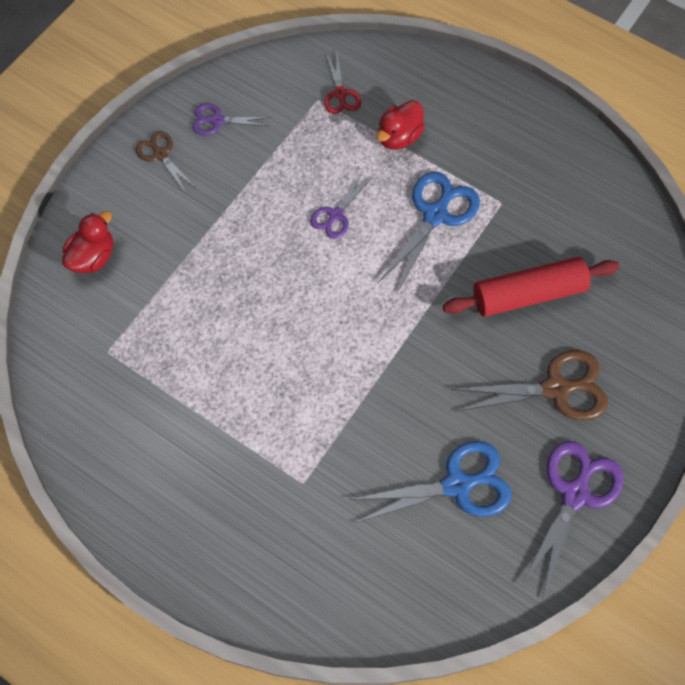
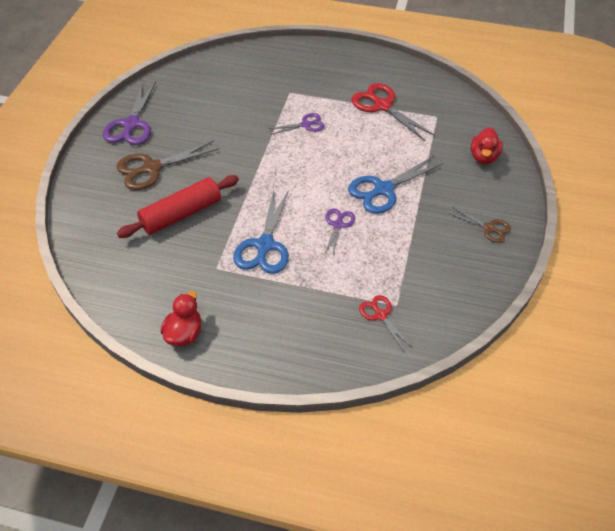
camera: 160 degrees right, 15 degrees down
purple scissors [192,103,270,135] -> purple scissors moved to [268,113,325,135]
blue scissors [349,441,511,523] -> blue scissors moved to [348,156,444,214]
red duck [376,100,425,150] -> red duck moved to [160,291,202,346]
none -> red scissors [351,83,435,141]

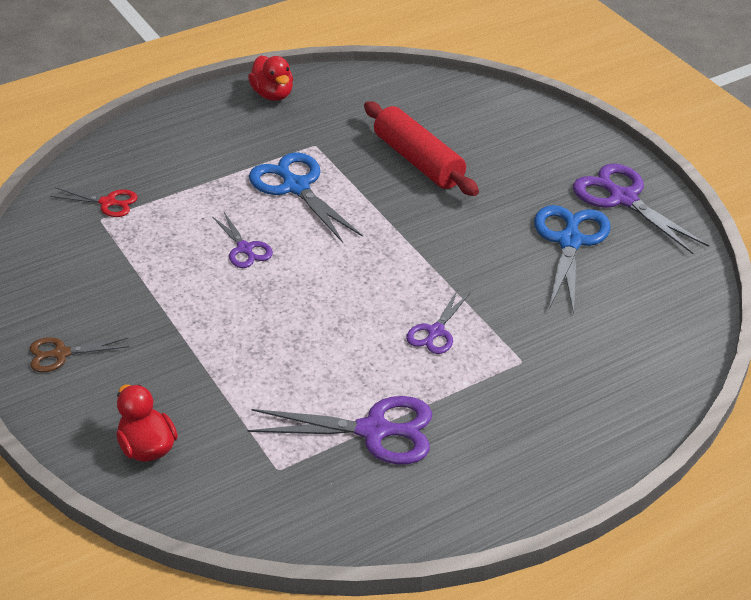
camera: 135 degrees right, 10 degrees down
brown scissors [117,140,219,190] -> none
red rolling pin [117,175,239,238] -> red rolling pin turned 45 degrees counterclockwise [364,101,479,196]
blue scissors [348,156,444,214] -> blue scissors moved to [534,205,611,314]
red scissors [351,83,435,141] -> purple scissors [248,396,432,464]

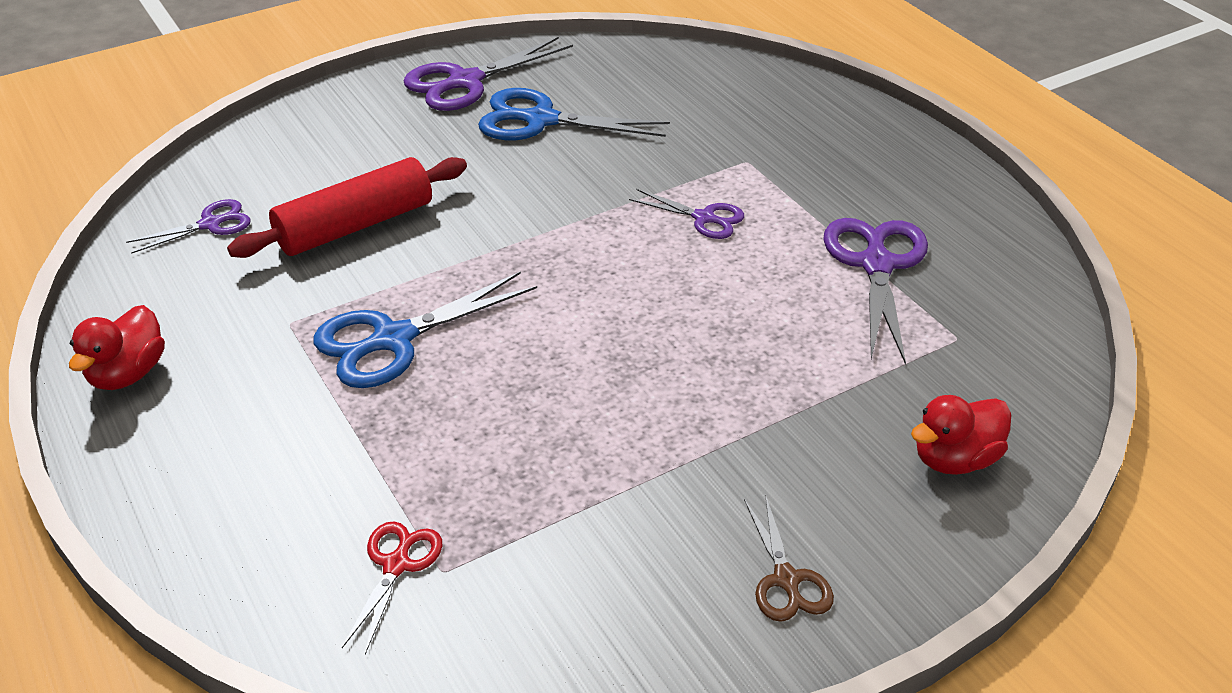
camera: 90 degrees left, 0 degrees up
purple scissors [212,212,273,268] -> purple scissors moved to [126,199,251,254]
red duck [248,56,293,101] -> red duck turned 135 degrees clockwise [69,305,165,390]

